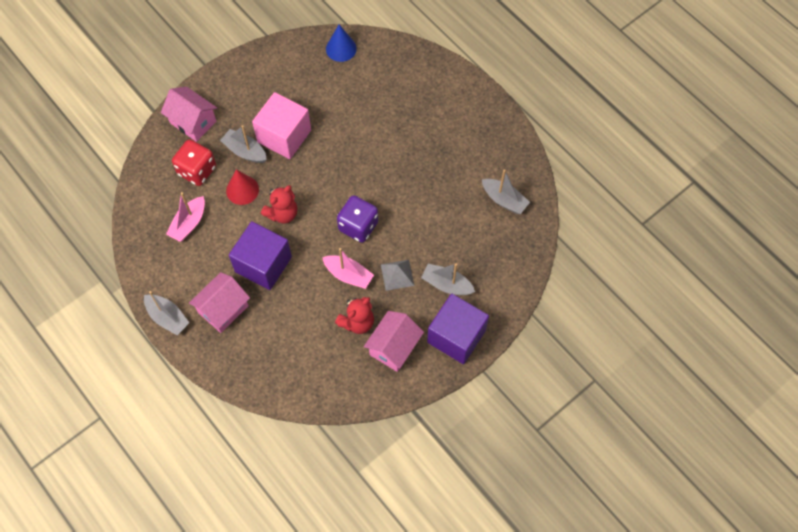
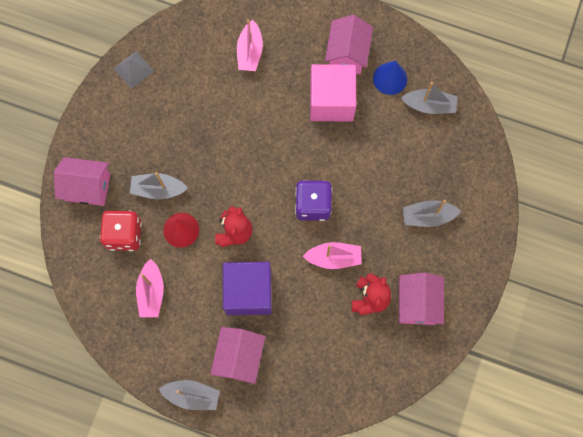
camera: 30 degrees left, 10 degrees up
pink cube [252,92,311,159] -> pink cube moved to [310,64,356,122]
blue cone [326,24,357,62] -> blue cone moved to [373,61,407,95]
grey pyramid [381,260,414,291] -> grey pyramid moved to [114,51,154,89]
purple cube [427,294,489,364] -> none
none -> pink boat [237,20,263,71]
none -> pink house [325,15,373,74]

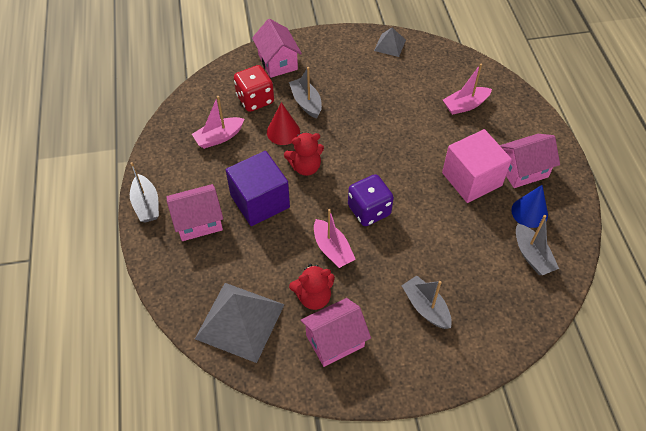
camera: 60 degrees right, 20 degrees down
none -> grey pyramid [195,283,285,363]

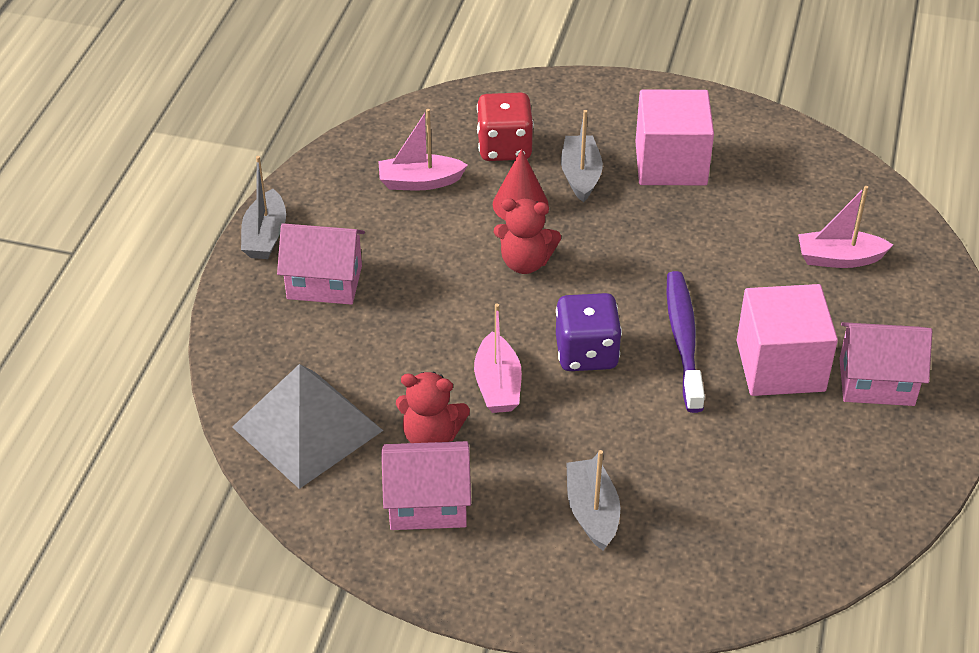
camera: 25 degrees right, 10 degrees down
purple cube [226,151,290,226] -> none
pink house [252,19,302,78] -> none
grey pyramid [374,28,406,57] -> none
blue cone [511,185,548,228] -> none
grey boat [516,215,559,275] -> none
none -> pink cube [635,89,714,185]
none -> purple toothbrush [667,271,705,413]

